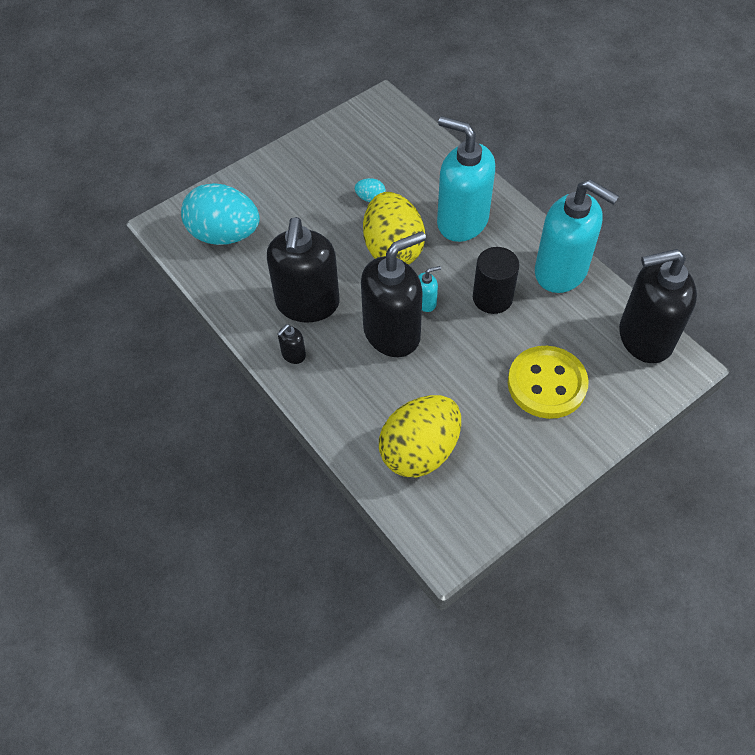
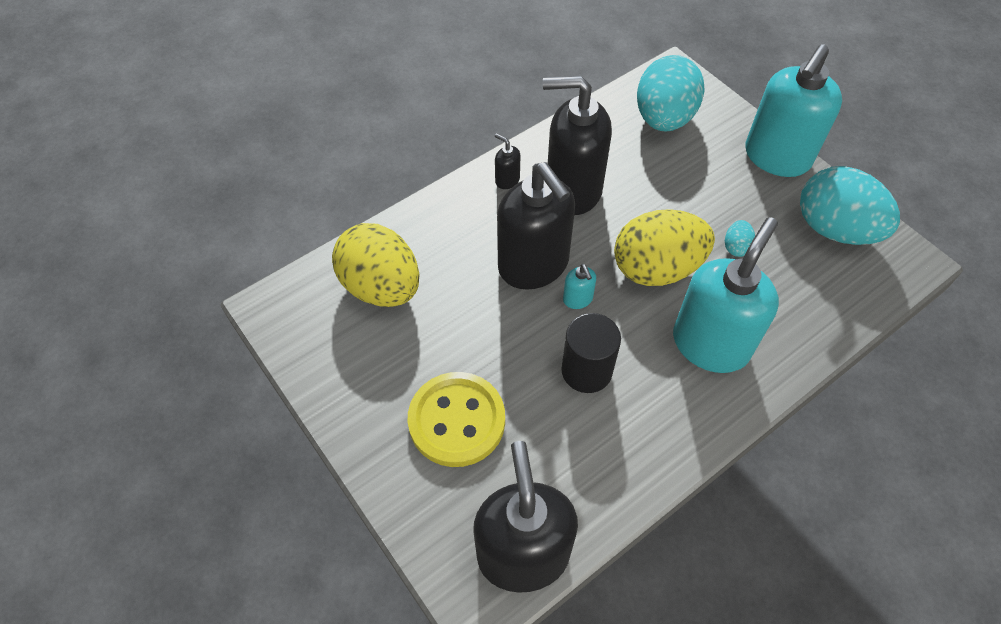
camera: 90 degrees right, 0 degrees up
turquoise soap dispenser [535,179,619,293] -> turquoise soap dispenser moved to [745,44,842,177]
none -> turquoise egg [800,166,900,245]

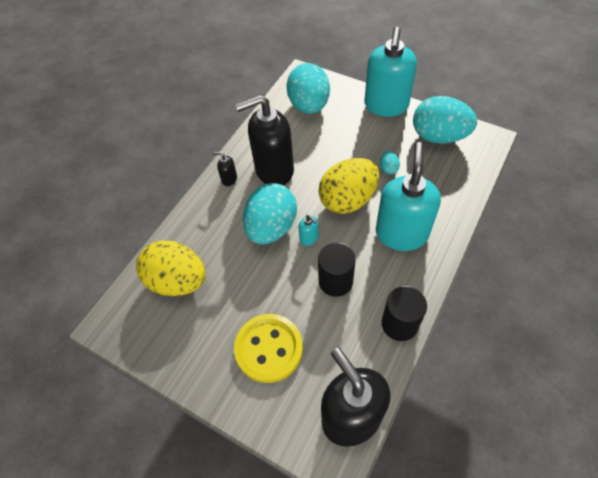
camera: 20 degrees left, 0 degrees up
black soap dispenser [497,162,575,290] -> turquoise egg [243,183,297,245]
none -> black cylinder [382,286,427,341]

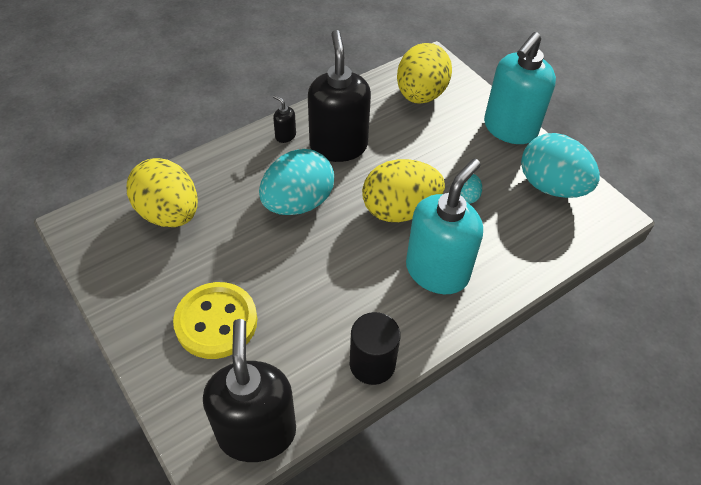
camera: 20 degrees right, 5 degrees down
black soap dispenser [235,95,294,185] -> black soap dispenser turned 75 degrees clockwise [308,30,371,162]
turquoise egg [286,63,330,114] -> yellow egg [397,43,452,104]
turquoise soap dispenser [298,215,319,246] -> none
black cylinder [318,242,356,297] -> none

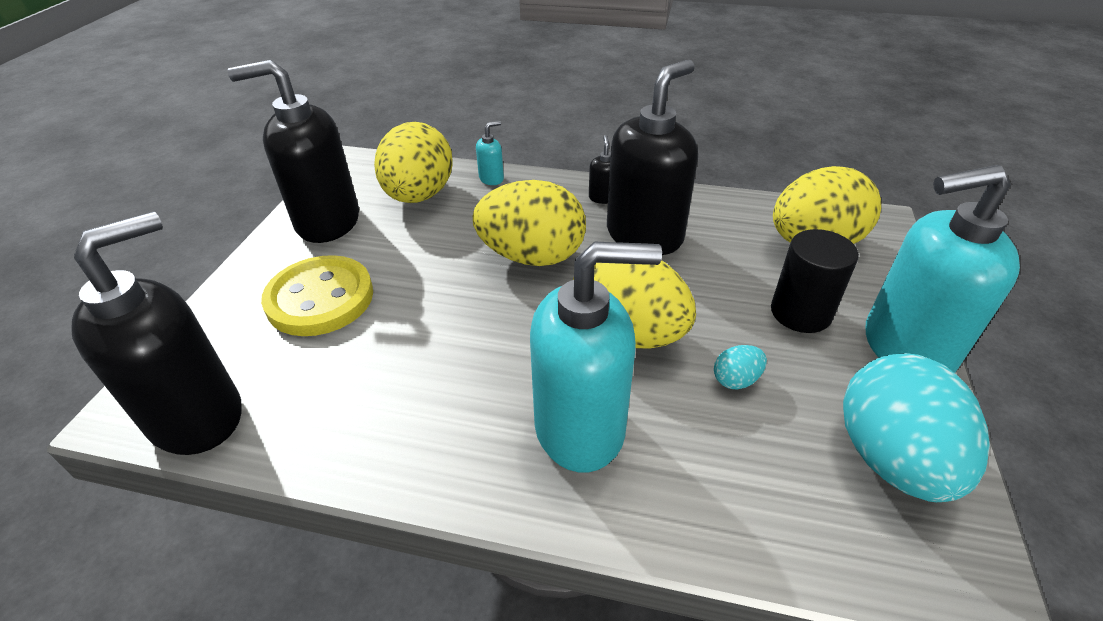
camera: 50 degrees right, 10 degrees down
turquoise egg [259,149,334,215] -> yellow egg [473,180,586,266]
black cylinder [350,312,401,385] -> black cylinder moved to [771,229,859,333]
none -> black soap dispenser [227,60,359,243]
none -> turquoise soap dispenser [476,121,504,185]

